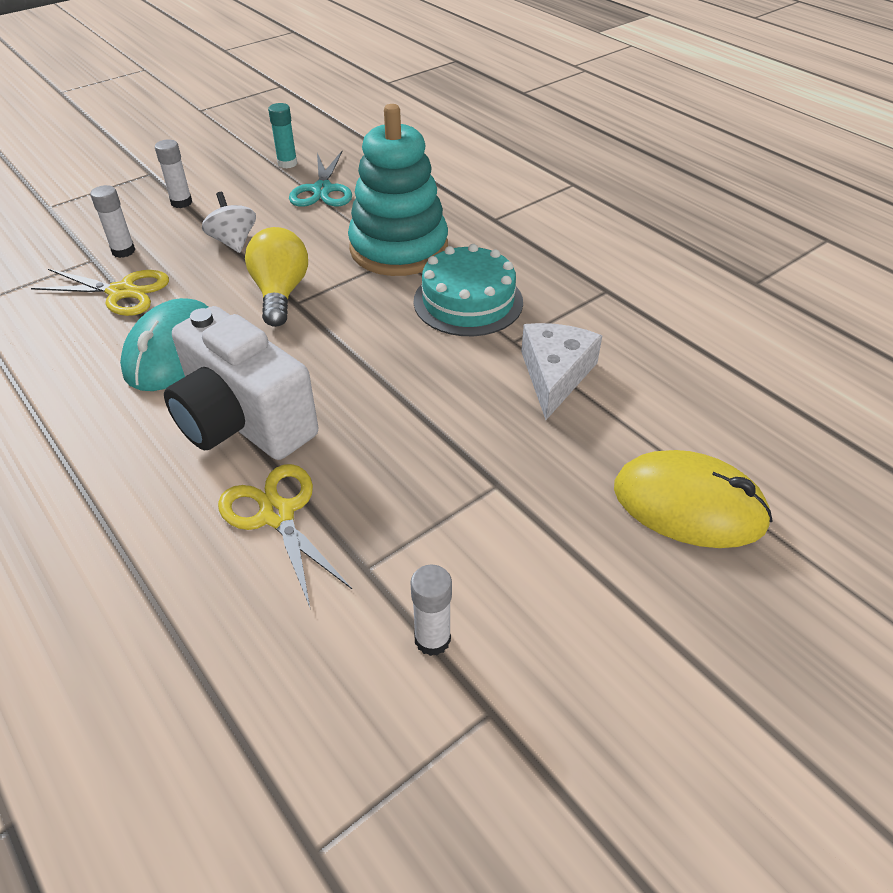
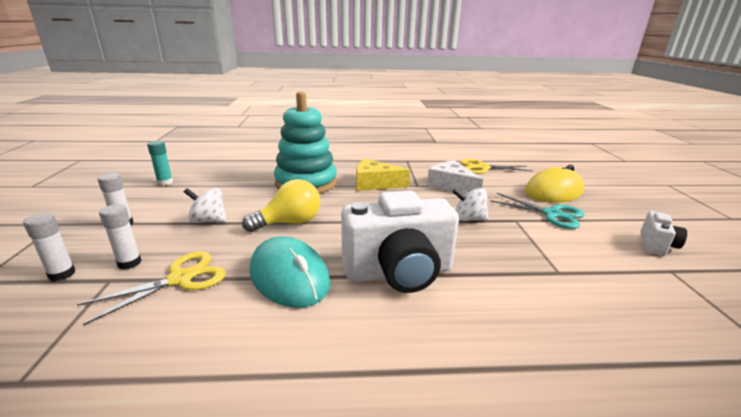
camera: 55 degrees left, 20 degrees down
yellow scissors [218,464,352,610] -> yellow scissors moved to [460,159,532,174]
yellow light bulb [245,227,308,327] -> yellow light bulb turned 120 degrees clockwise [242,179,320,232]
turquoise scissors [289,151,352,207] -> turquoise scissors moved to [490,193,585,229]
white glue stick [410,564,452,656] -> white glue stick moved to [23,213,75,281]
turquoise cake [414,244,523,336] -> yellow cheese [356,159,410,191]
none -> white spinning top [452,188,489,221]
none -> white camera [640,211,687,256]

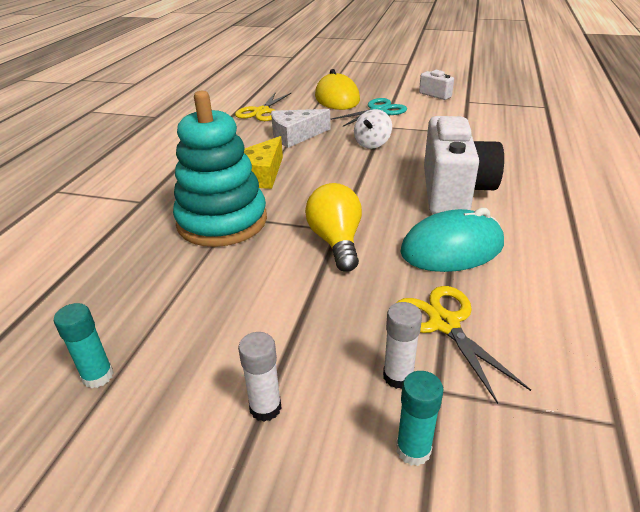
camera: 70 degrees left, 10 degrees up
white glue stick [23,213,75,281] -> turquoise glue stick [396,371,444,466]
white spinning top [184,188,227,223] -> none

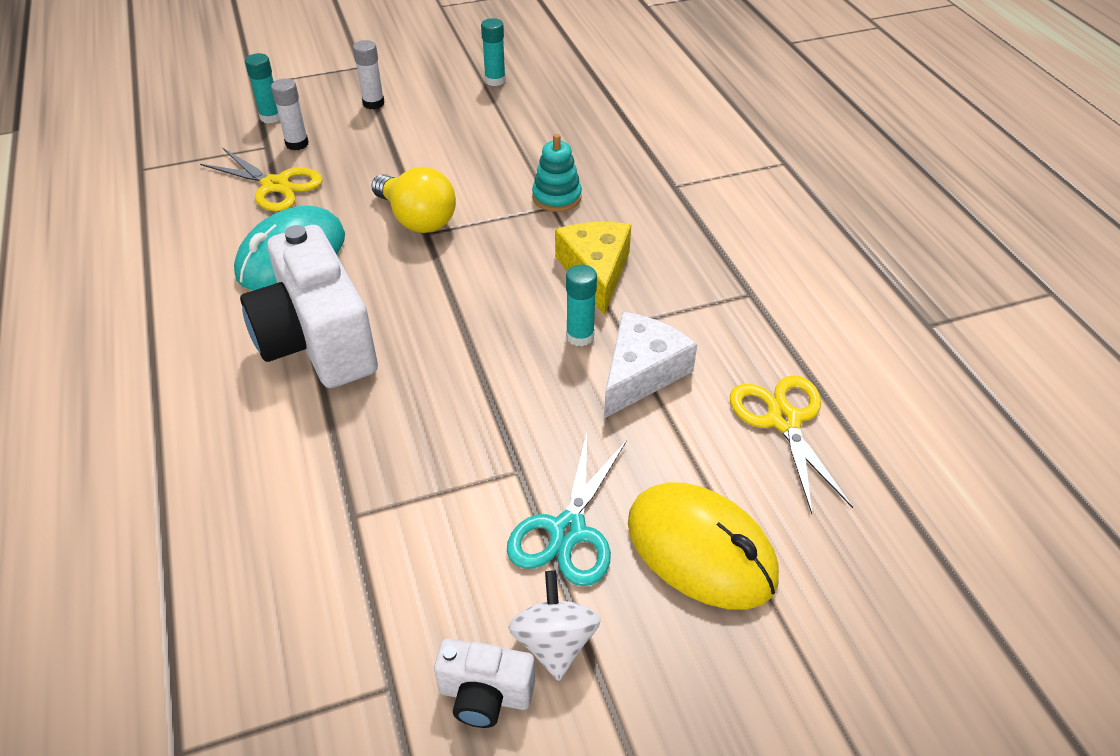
camera: 145 degrees right, 10 degrees up
turquoise stacking toy [173,91,267,247] -> turquoise stacking toy [532,134,582,212], size x0.47
white spinning top [354,109,392,149] -> white spinning top moved to [508,570,601,681]
none -> turquoise glue stick [566,265,597,346]

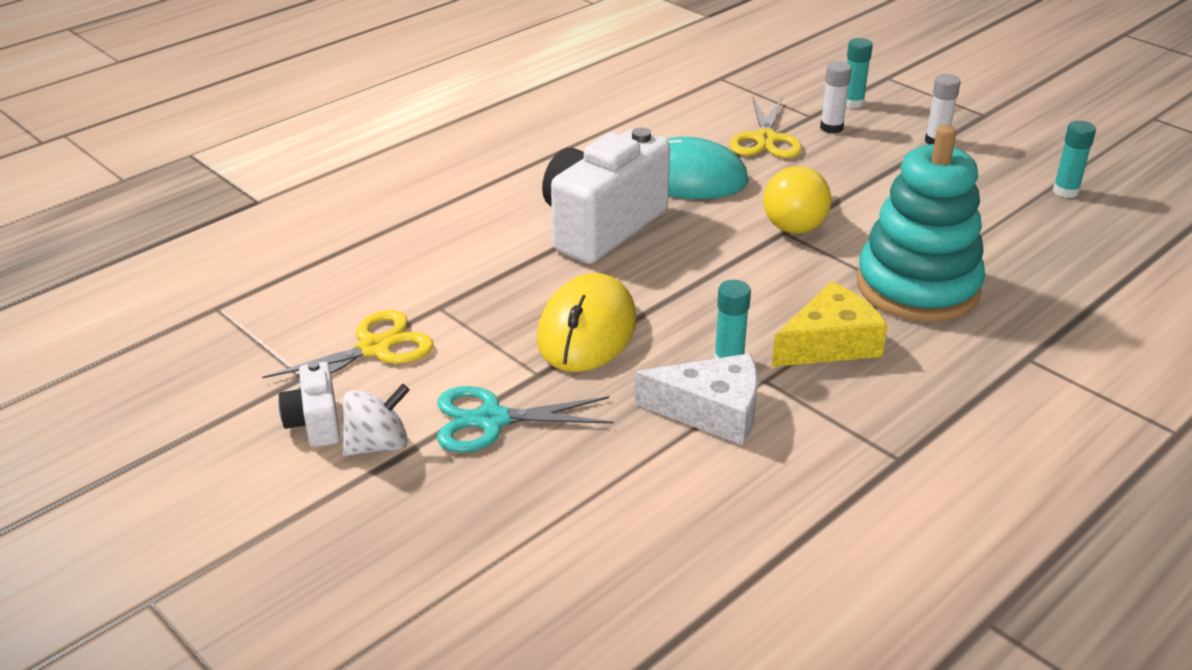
camera: 65 degrees right, 10 degrees down
turquoise stacking toy [532,134,582,212] -> turquoise stacking toy [857,125,985,322], size x2.14
yellow mouse [628,482,779,610] -> yellow mouse moved to [537,273,636,372]
yellow scissors [730,375,853,514] -> yellow scissors moved to [262,310,434,390]

